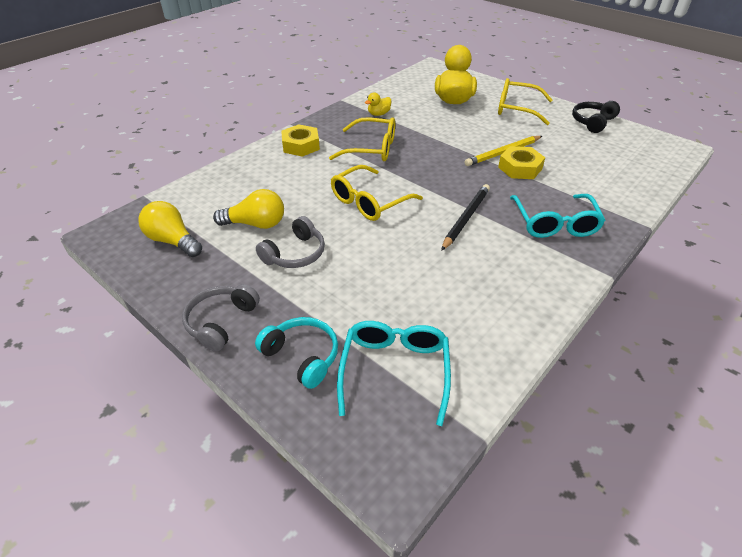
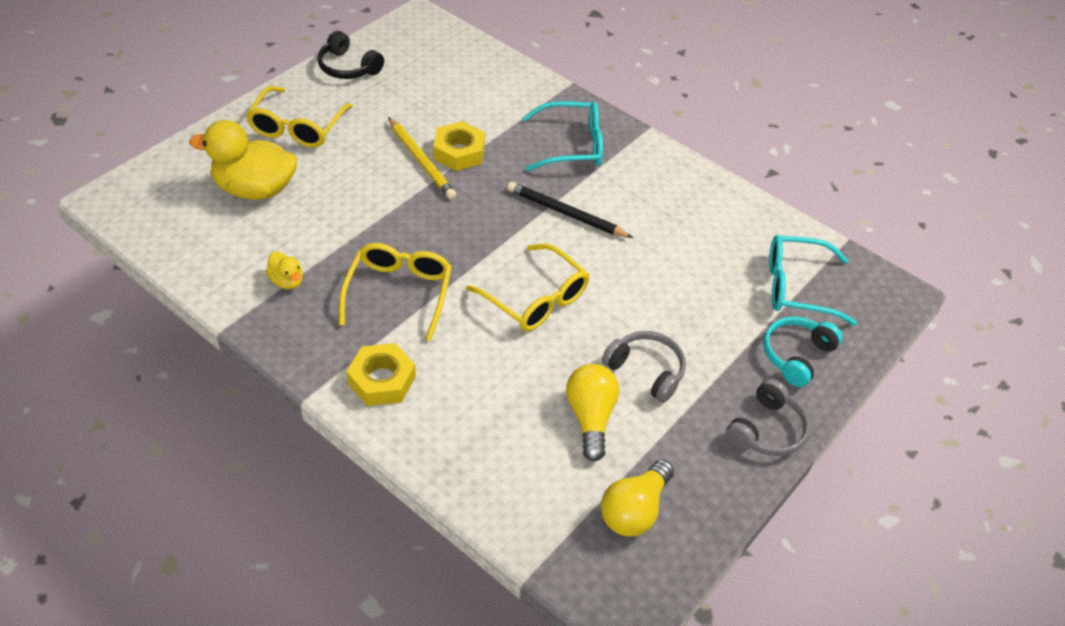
camera: 95 degrees left, 5 degrees up
grey headphones [182,284,260,352] -> grey headphones turned 75 degrees counterclockwise [725,379,810,456]

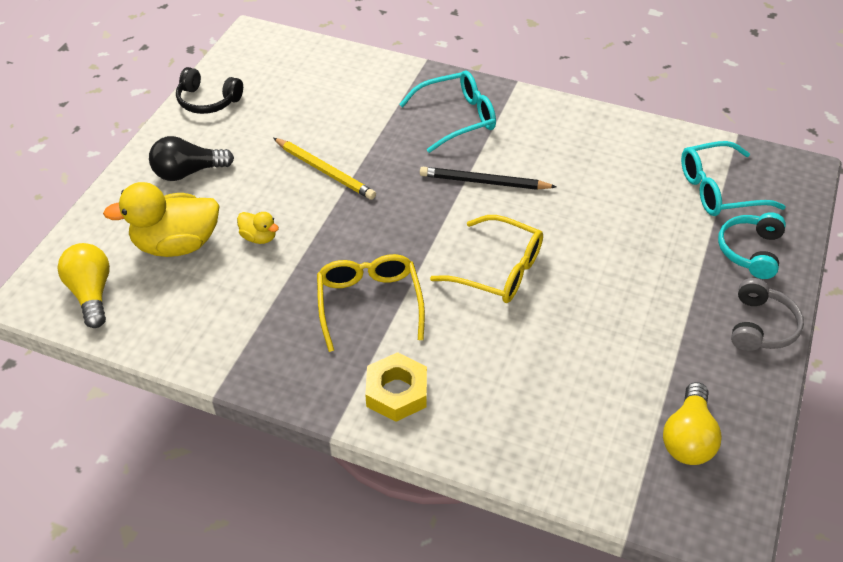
camera: 15 degrees left, 0 degrees up
yellow glasses [246,86,353,148] -> black light bulb [149,136,234,181]
yellow duck [266,251,303,289] -> yellow duck moved to [237,212,279,244]
yellow nut [433,121,485,171] -> none
yellow light bulb [566,364,619,462] -> yellow light bulb moved to [57,243,110,328]
grey headphones [602,331,686,403] -> none

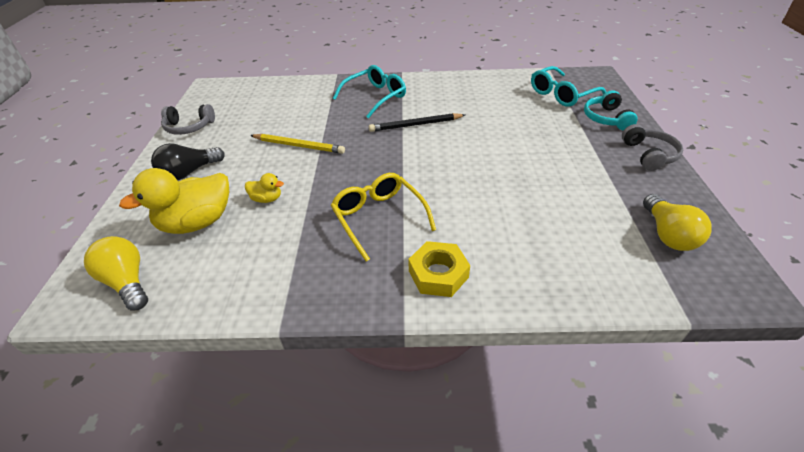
camera: 20 degrees left, 5 degrees down
black headphones [176,67,243,114] -> grey headphones [161,104,215,135]
yellow glasses [430,215,543,303] -> none

